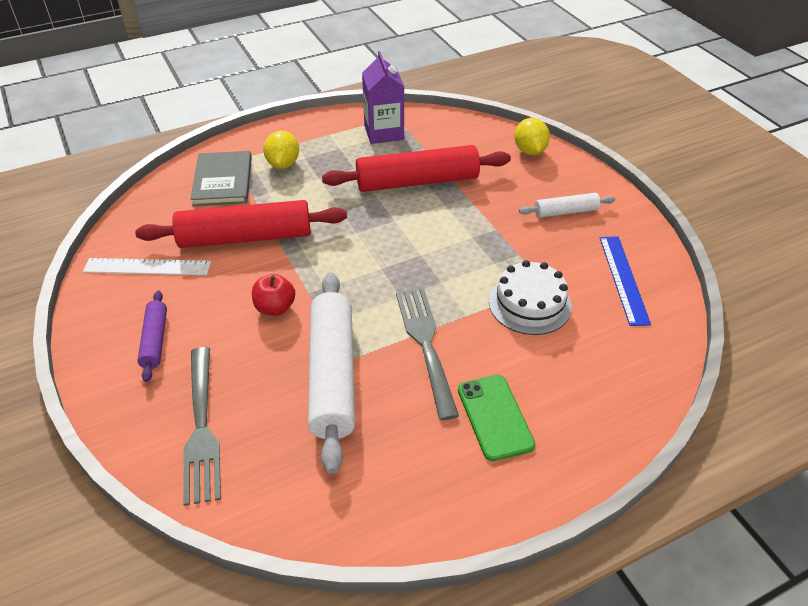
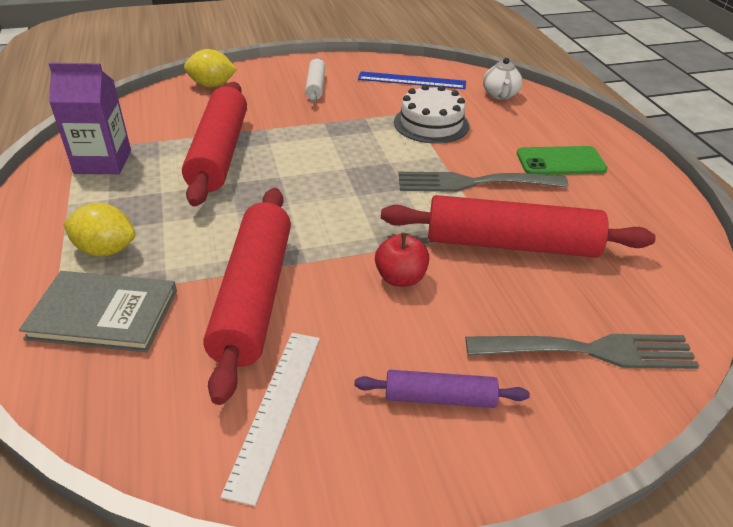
camera: 80 degrees left, 5 degrees down
white rolling pin [308,273,355,474] -> red rolling pin [381,195,656,258]
none -> white teapot [483,58,523,100]

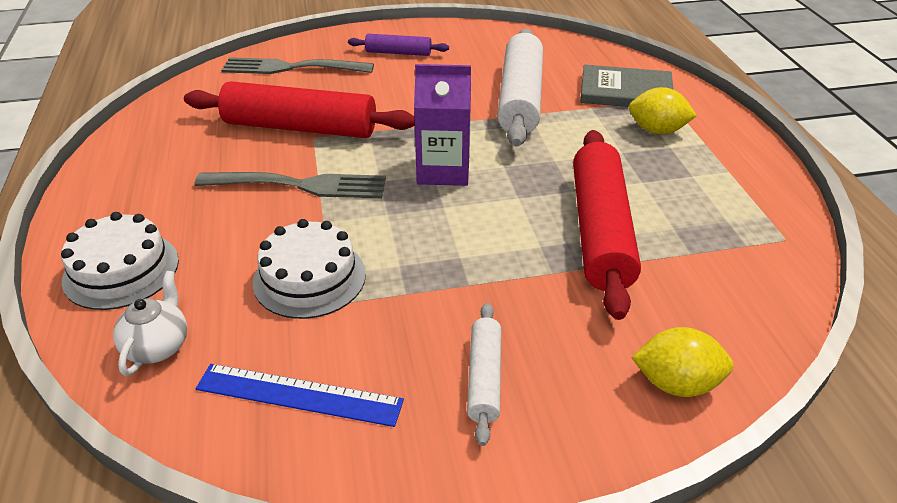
camera: 175 degrees left, 0 degrees up
purple carton [49,63,131,174] -> purple carton moved to [414,64,471,186]
red rolling pin [203,188,291,405] -> white rolling pin [497,29,543,147]
white ruler [221,333,320,506] -> none
red apple [375,233,429,287] -> none
green phone [517,146,607,175] -> none
none -> white cake [61,212,179,310]

